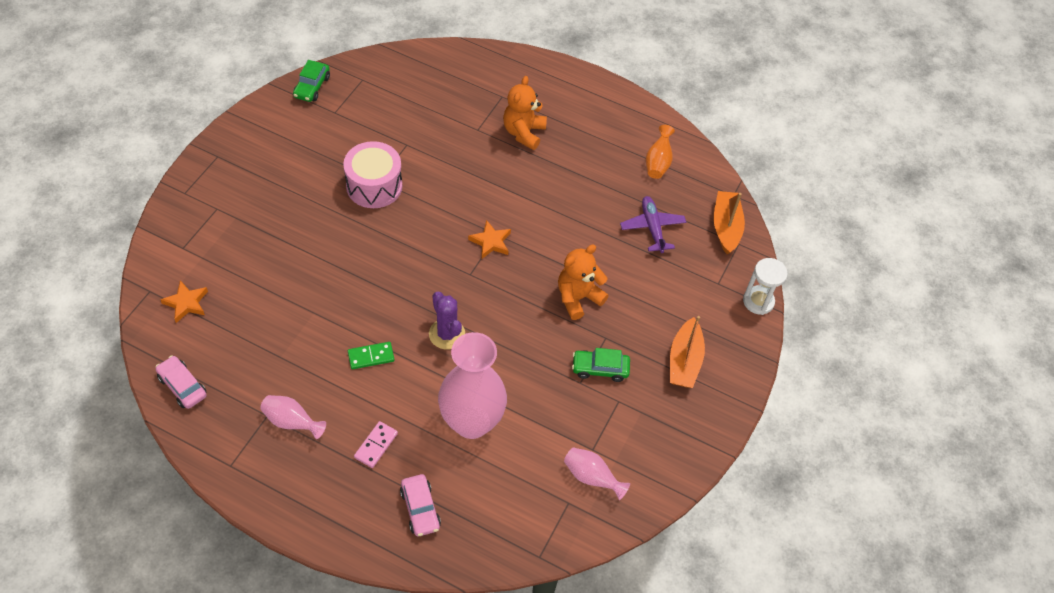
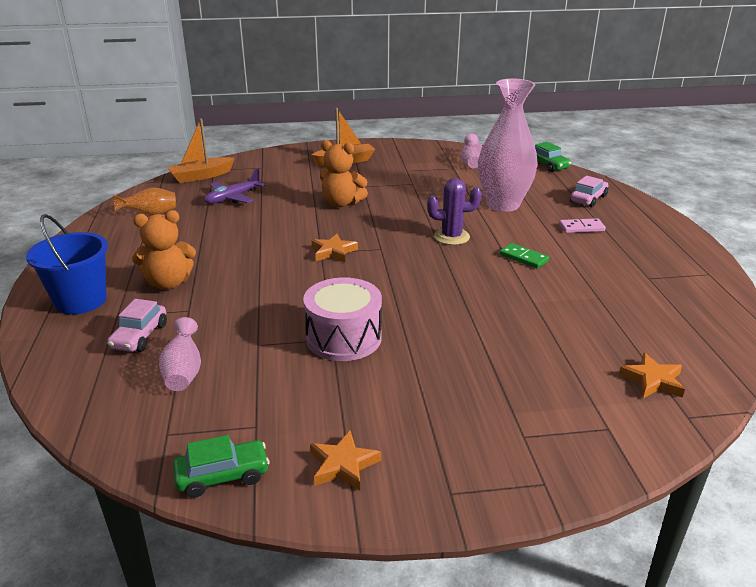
camera: 120 degrees left, 25 degrees down
pink car [156,355,207,409] -> pink car moved to [107,299,167,352]
pink vase [260,395,326,439] -> pink vase moved to [159,317,201,391]
purple cactus [429,291,465,350] -> purple cactus turned 60 degrees clockwise [427,178,482,245]
green car [572,348,630,382] -> green car moved to [535,142,571,172]
white hourglass [743,258,788,315] -> none
none -> blue bucket [26,214,108,315]
none -> orange star [310,431,381,491]

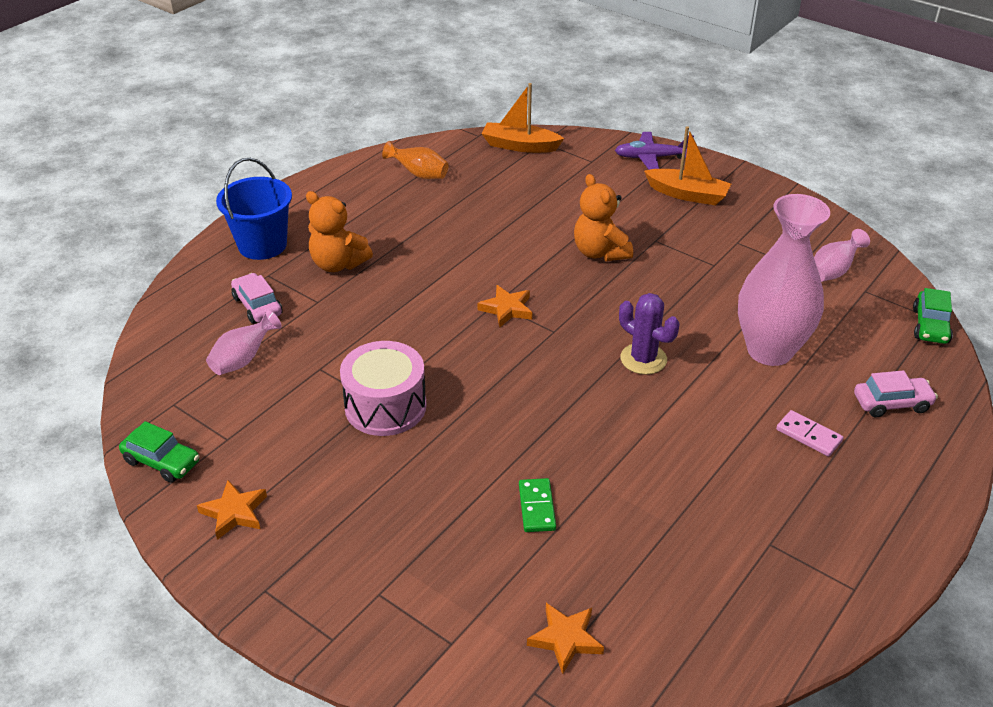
camera: 45 degrees right, 10 degrees up
pink car [107,299,167,352] -> pink car turned 90 degrees clockwise [231,273,283,324]
purple plane [205,168,266,204] -> purple plane moved to [615,132,694,170]
green domino [500,243,549,269] -> green domino moved to [519,478,556,532]

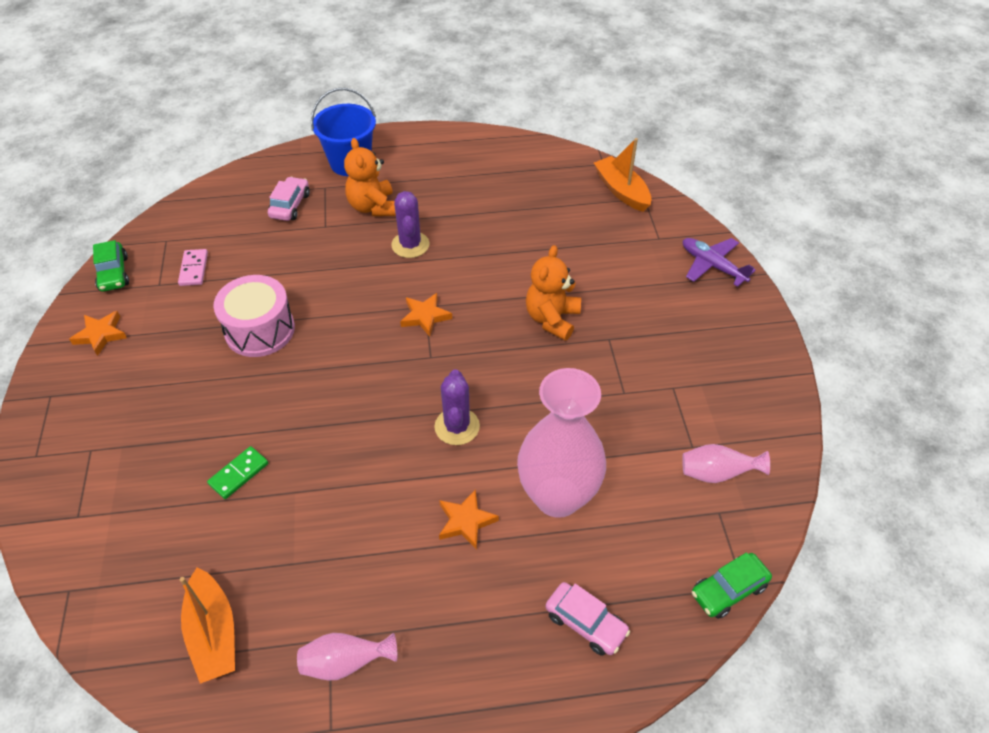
camera: 45 degrees right, 10 degrees up
pink vase [206,310,282,375] -> pink vase moved to [297,633,397,680]
orange vase [382,141,449,179] -> none
orange star [527,603,604,674] -> orange star moved to [439,489,499,550]
orange boat [644,126,731,205] -> orange boat moved to [179,567,235,684]
pink domino [776,410,843,457] -> pink domino moved to [178,249,208,286]
none -> purple cactus [391,191,429,258]

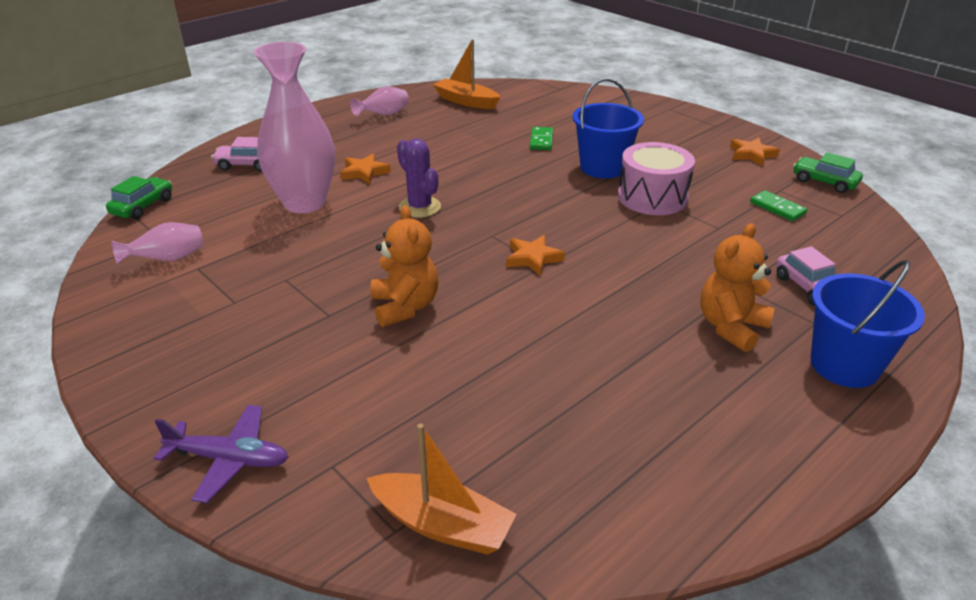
camera: 145 degrees right, 15 degrees down
pink domino [178,249,208,286] -> green domino [750,190,807,221]
orange teddy bear [344,138,396,216] -> orange teddy bear turned 90 degrees counterclockwise [700,223,775,352]
purple cactus [391,191,429,258] -> none
none -> blue bucket [573,78,644,178]

